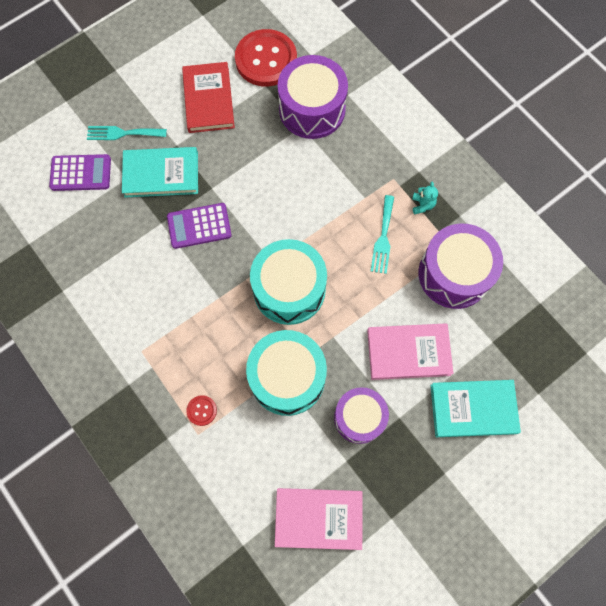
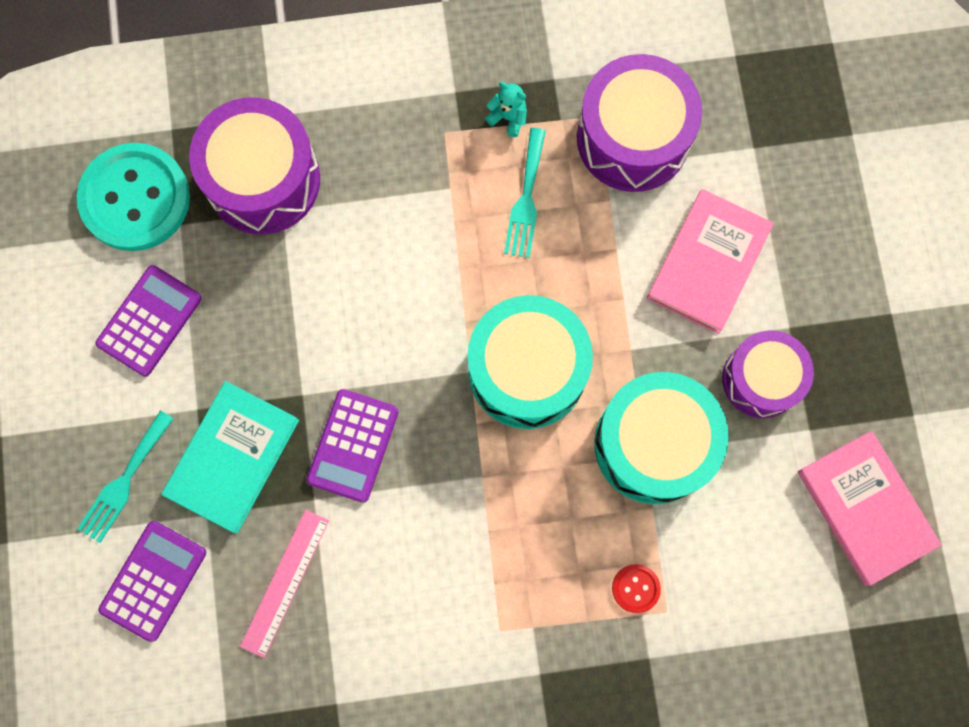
camera: 60 degrees left, 5 degrees up
red book [182,62,235,133] -> purple calculator [96,265,202,377]
red button [235,29,297,87] -> turquoise button [77,143,190,251]
pink book [275,488,363,550] -> pink book turned 60 degrees counterclockwise [798,431,942,586]
turquoise fork [371,195,394,274] -> turquoise fork turned 60 degrees clockwise [504,128,546,258]
turquoise book [431,380,521,437] -> none
none -> pink ruler [240,510,329,658]

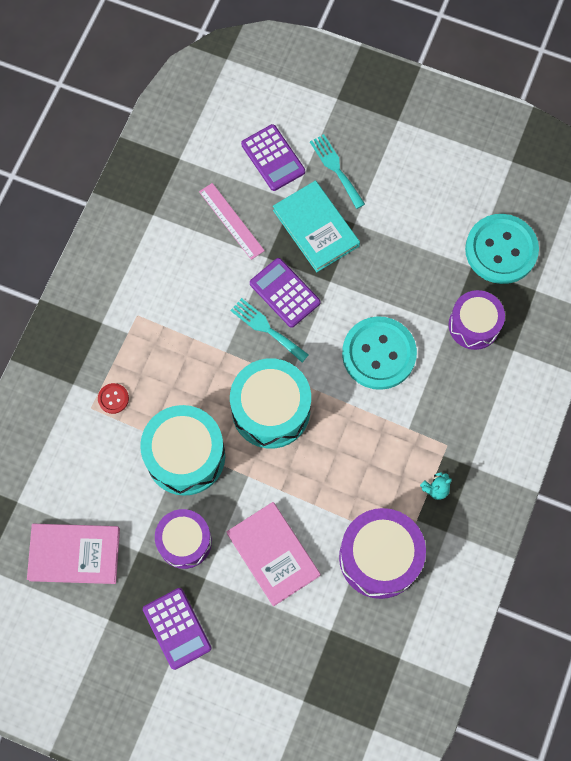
camera: 120 degrees right, 5 degrees down
purple calculator [96,265,202,377] -> purple calculator moved to [143,588,211,670]
purple drum [189,98,320,234] -> purple drum [449,290,505,350], size x0.66
turquoise fork [504,128,546,258] -> turquoise fork moved to [230,298,309,362]
none -> turquoise button [342,316,417,390]

